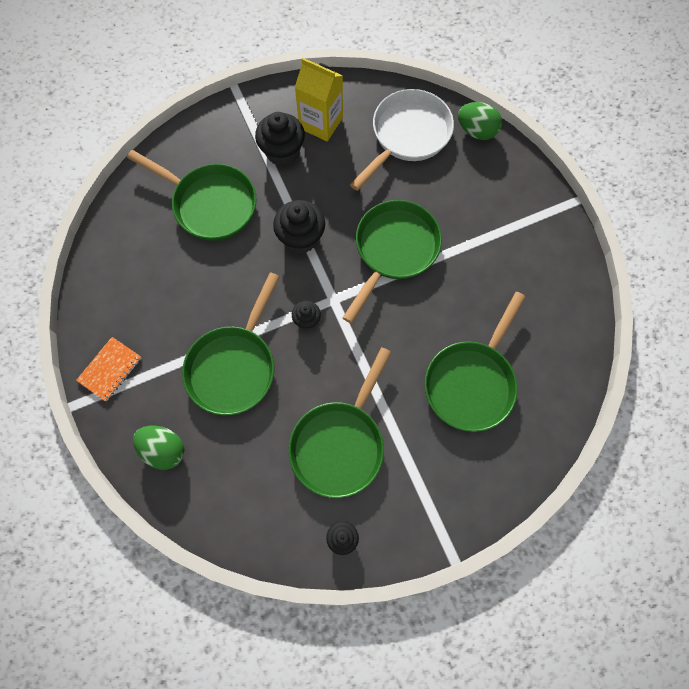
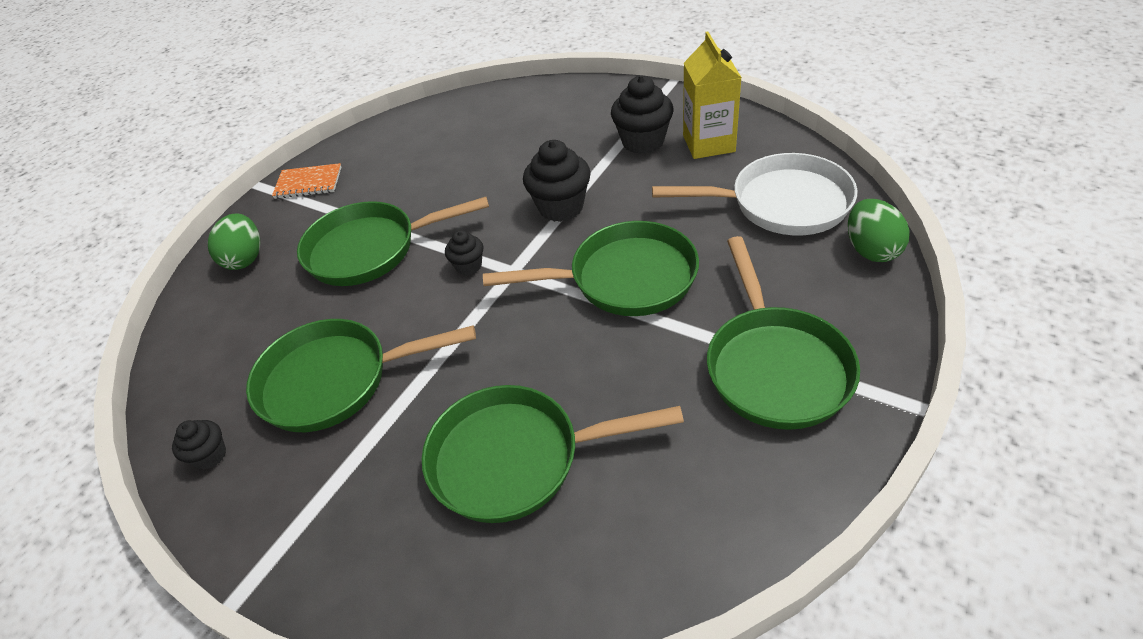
camera: 60 degrees right, 25 degrees down
green pan [127,150,257,241] -> green pan moved to [707,236,860,430]

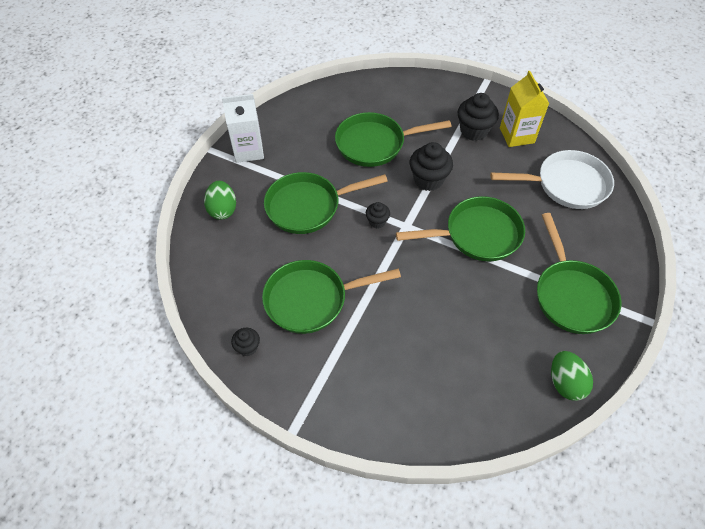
camera: 10 degrees left, 10 degrees up
orange notebook [272,163,342,199] -> white carton [222,94,264,163]
green pan [422,385,684,523] -> green pan moved to [335,112,452,167]
green egg [848,199,910,262] -> green egg moved to [551,351,593,401]

